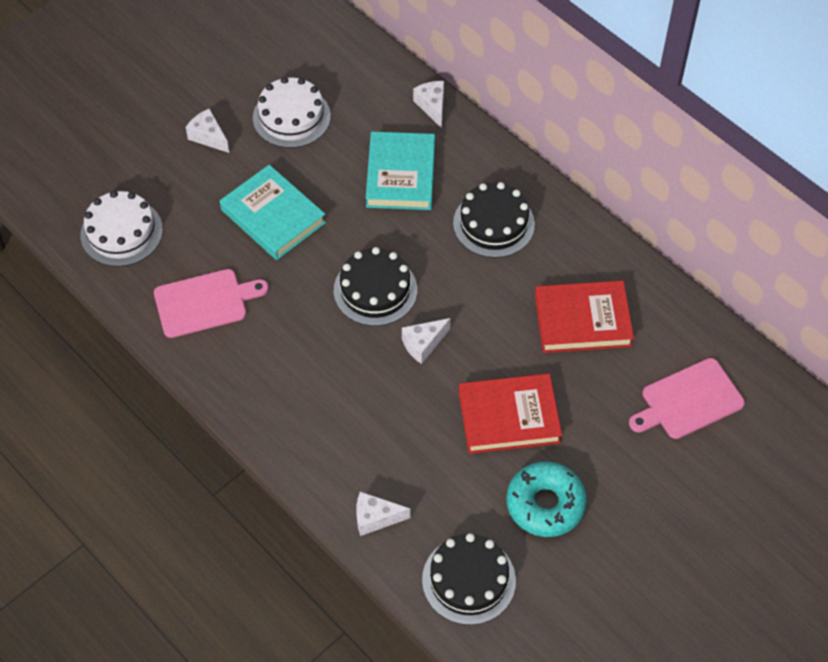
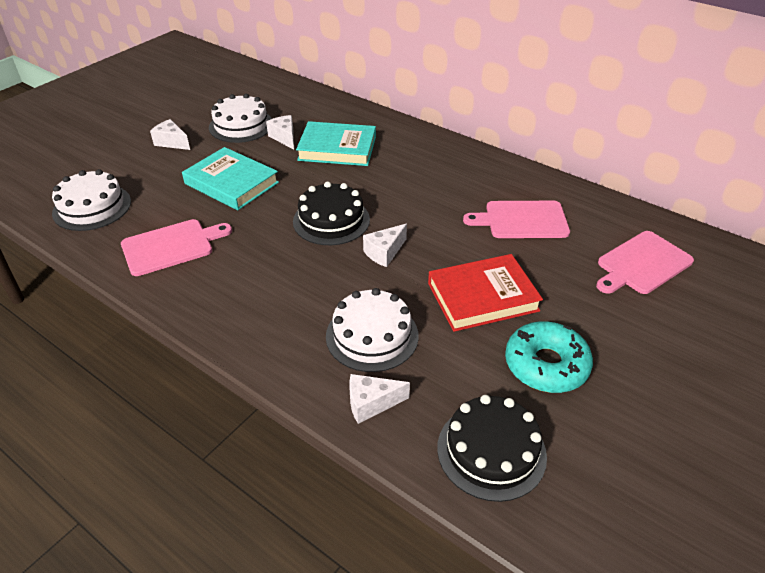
camera: 10 degrees left, 15 degrees down
turquoise book [366,132,435,210] -> turquoise book turned 75 degrees counterclockwise [296,121,376,166]
white cheese [413,81,444,129] -> white cheese moved to [266,115,294,150]
black cake [453,182,535,258] -> none
red book [535,281,634,353] -> pink cutting board [463,201,570,238]
none -> white cake [326,288,419,372]

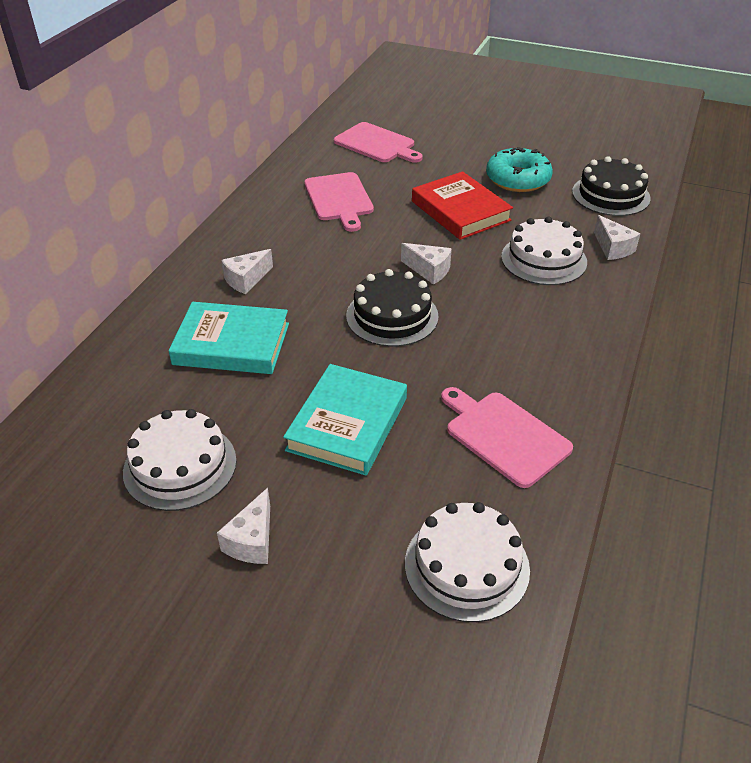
camera: 105 degrees left, 0 degrees up
white cheese [266,115,294,150] -> white cheese moved to [221,249,273,294]
turquoise book [296,121,376,166] -> turquoise book turned 75 degrees counterclockwise [168,302,289,374]

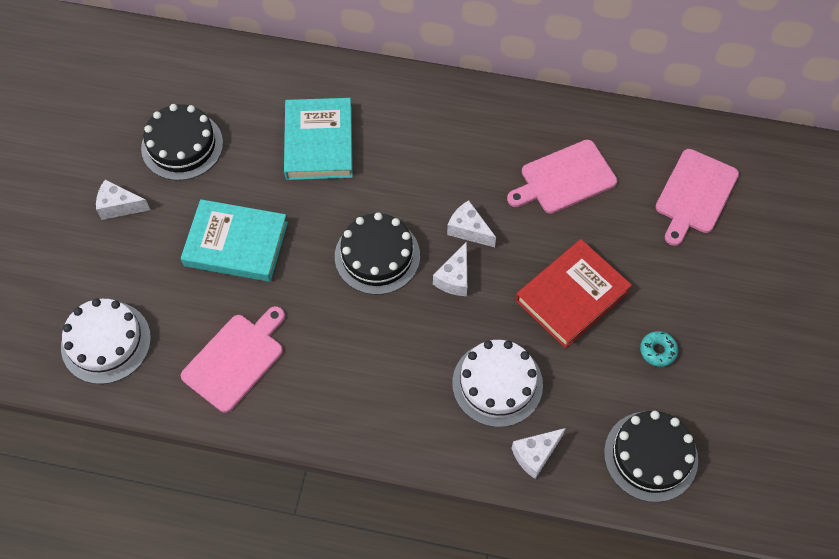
camera: 80 degrees right, 20 degrees up
white cake [123,409,237,511] -> black cake [141,104,223,180]
white cheese [221,249,273,294] -> white cheese moved to [447,200,496,247]
turquoise donut [486,147,553,192] -> turquoise donut [640,331,678,367], size x0.48

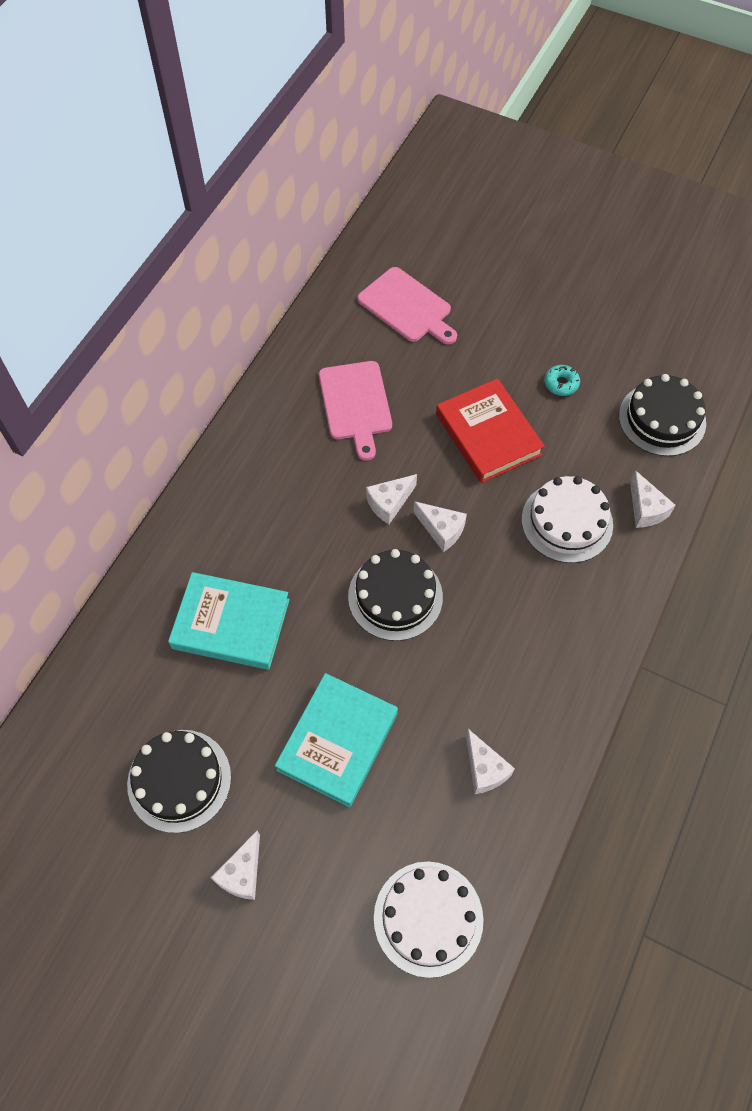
camera: 75 degrees left, 0 degrees up
pink cutting board [181,306,285,413] -> white cheese [466,729,515,794]

